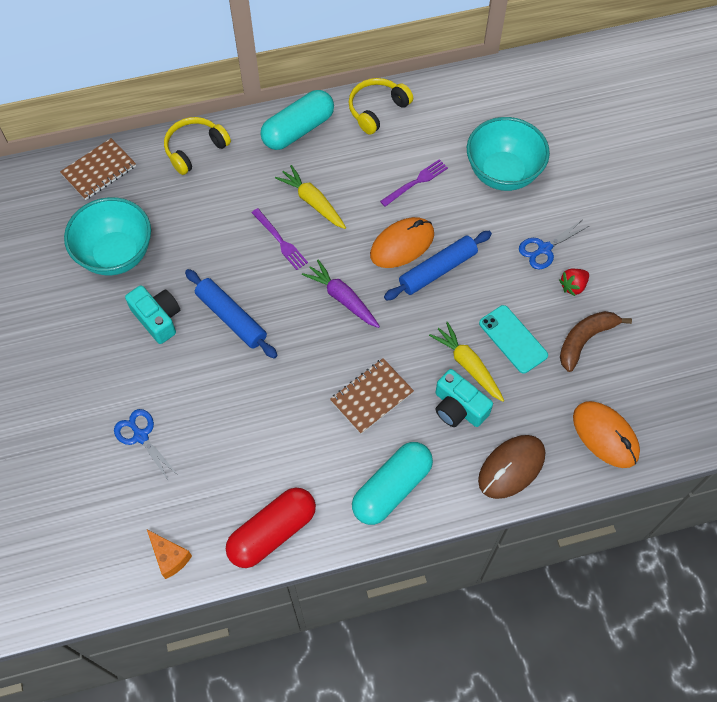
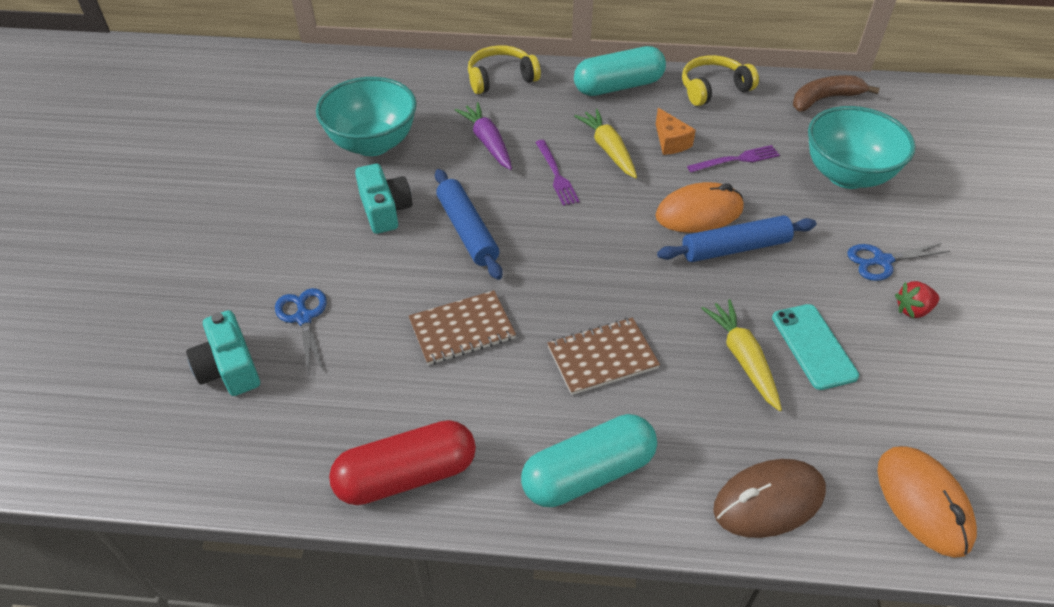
camera: 20 degrees right, 15 degrees down
brown notebook [60,138,136,200] -> brown notebook moved to [409,291,516,365]
orange cheese [147,530,192,579] -> orange cheese moved to [656,108,696,155]
purple carrot [302,260,380,328] -> purple carrot moved to [455,102,512,170]
turquoise camera [435,369,493,427] -> turquoise camera moved to [186,310,260,396]
brown banana [560,311,632,372] -> brown banana moved to [793,75,880,111]

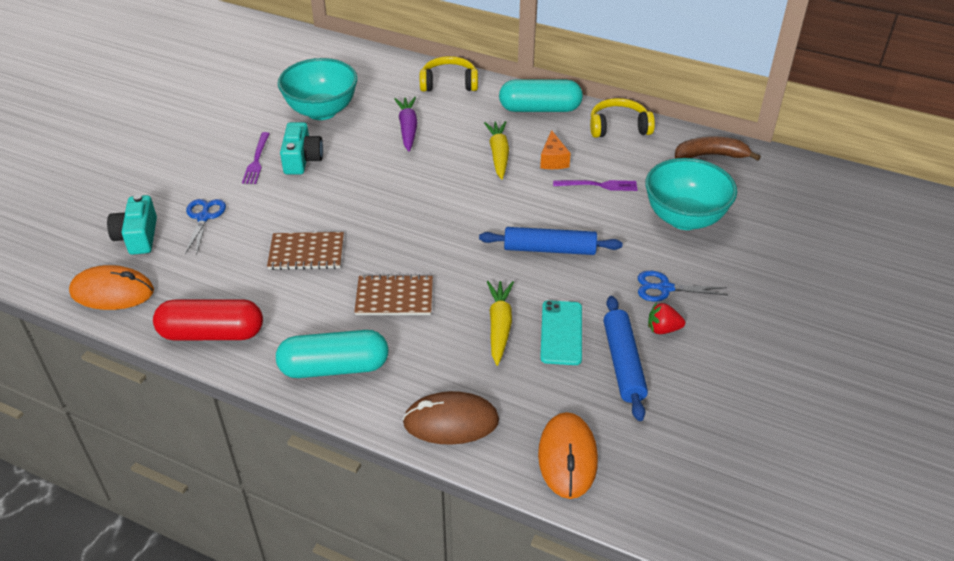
camera: 20 degrees right, 5 degrees down
blue rolling pin [435,169,503,280] -> blue rolling pin moved to [604,296,648,421]
purple fork [535,140,580,206] -> purple fork moved to [242,132,270,184]
orange mouse [655,182,744,233] -> orange mouse moved to [69,265,154,310]

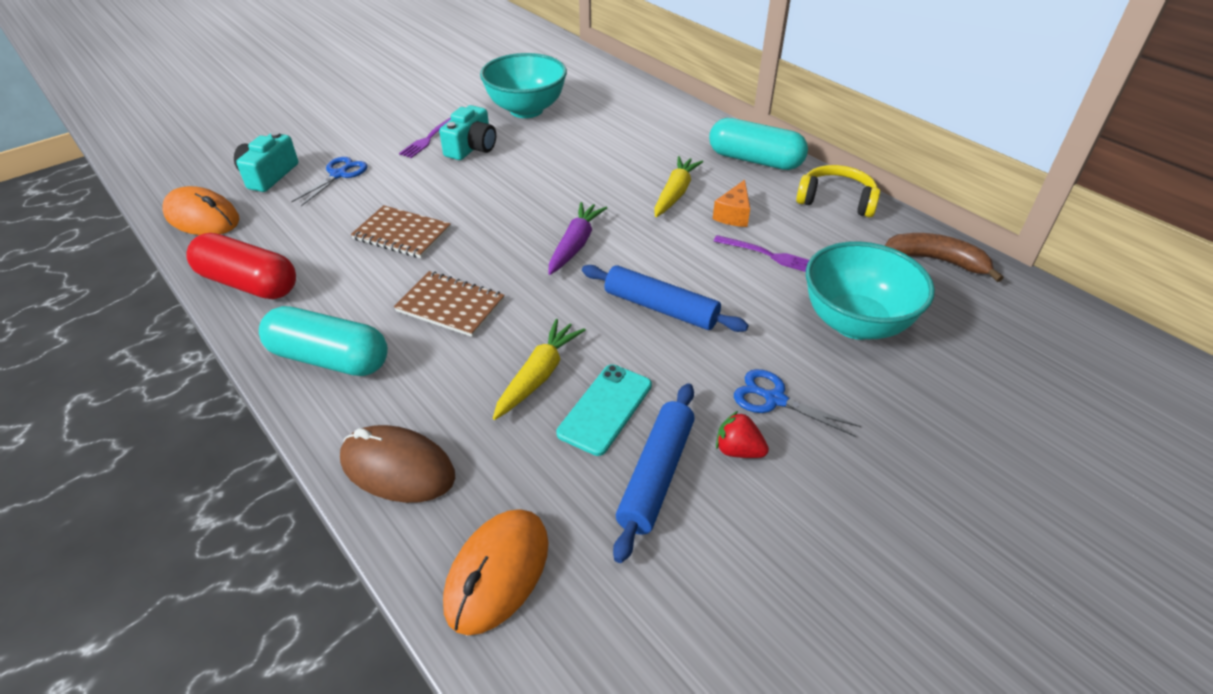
camera: 25 degrees right, 0 degrees up
purple carrot [394,97,417,151] -> purple carrot moved to [548,202,607,275]
yellow headphones [420,56,478,92] -> none

